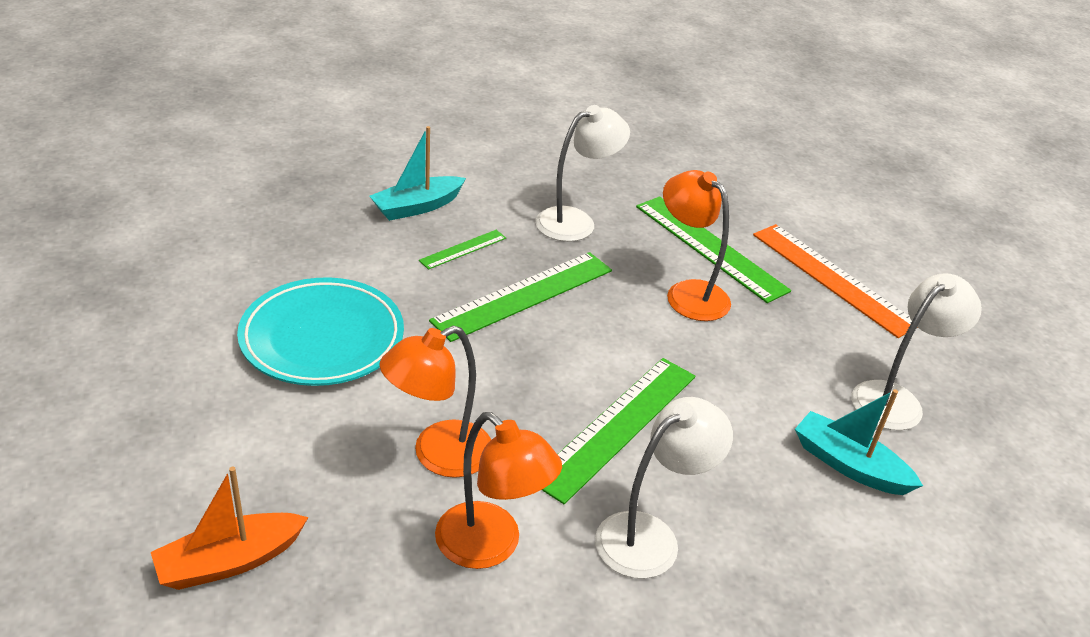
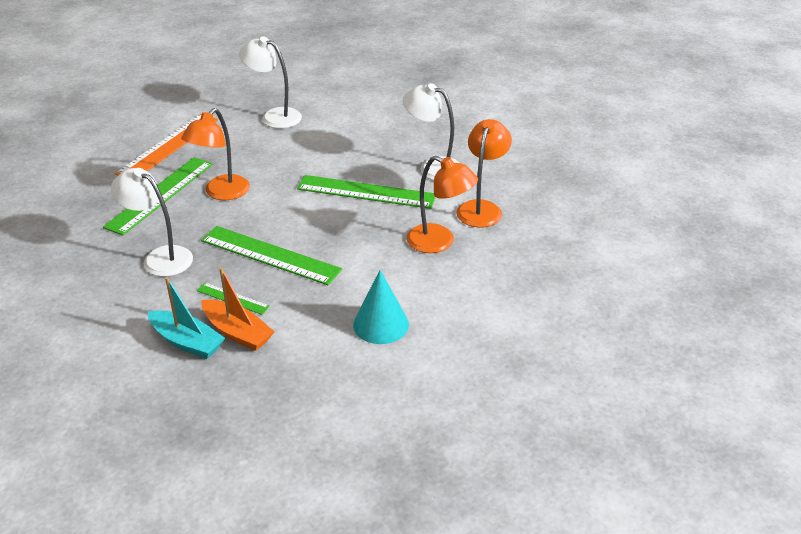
camera: 110 degrees left, 0 degrees up
orange boat [151,467,309,590] -> orange boat moved to [202,267,275,351]
turquoise plate [237,277,404,386] -> turquoise cone [353,270,409,344]
turquoise boat [795,389,923,495] -> none

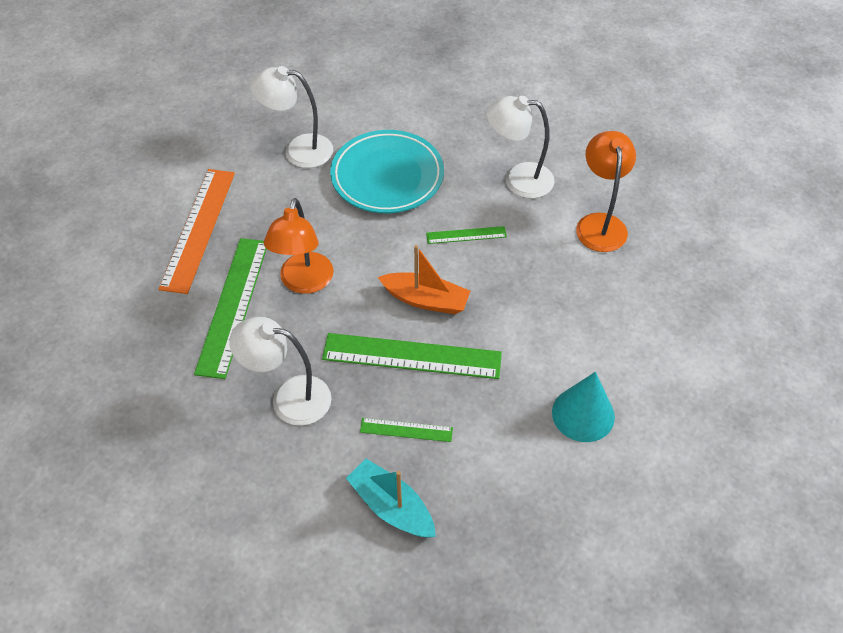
camera: 20 degrees left, 15 degrees up
turquoise boat [148,277,225,359] -> turquoise boat turned 150 degrees counterclockwise [346,459,436,538]
orange boat [202,267,275,351] -> orange boat moved to [378,245,470,314]
green ruler [297,175,436,209] -> green ruler [426,226,507,244], size x0.49
orange lamp [407,156,478,253] -> none
none -> turquoise plate [330,130,444,213]

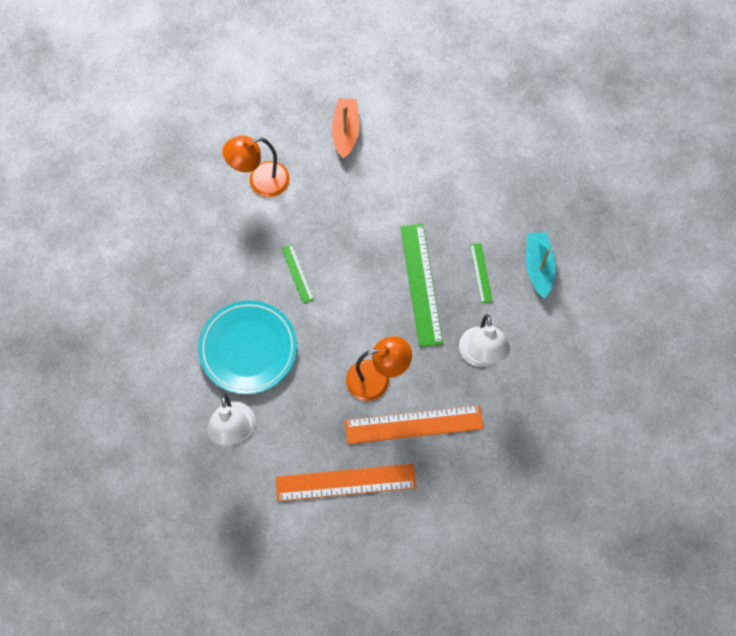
camera: 105 degrees left, 15 degrees up
green ruler [194,238,267,379] -> orange ruler [345,405,484,444]
turquoise boat [346,459,436,538] -> turquoise boat turned 150 degrees clockwise [526,232,555,299]
orange boat [378,245,470,314] -> orange boat moved to [332,98,360,159]
white lamp [487,96,554,198] -> none
turquoise cone [552,372,615,442] -> none

